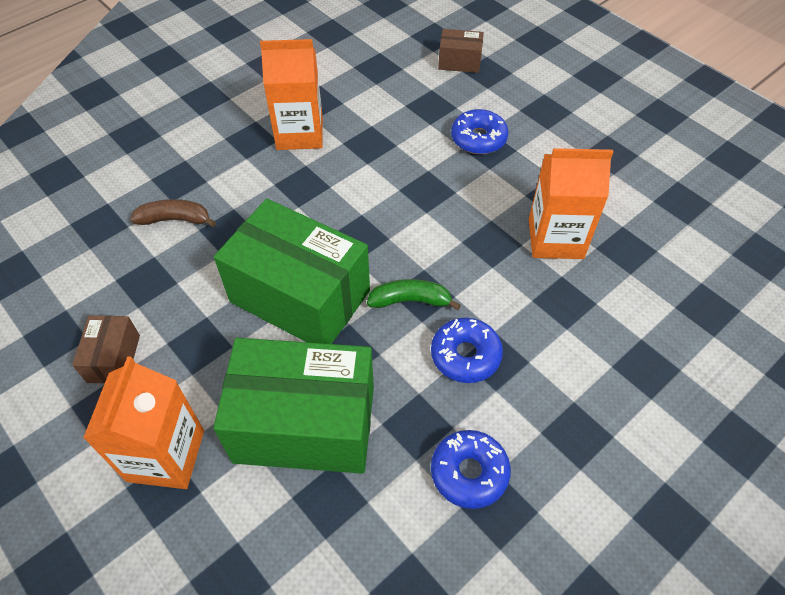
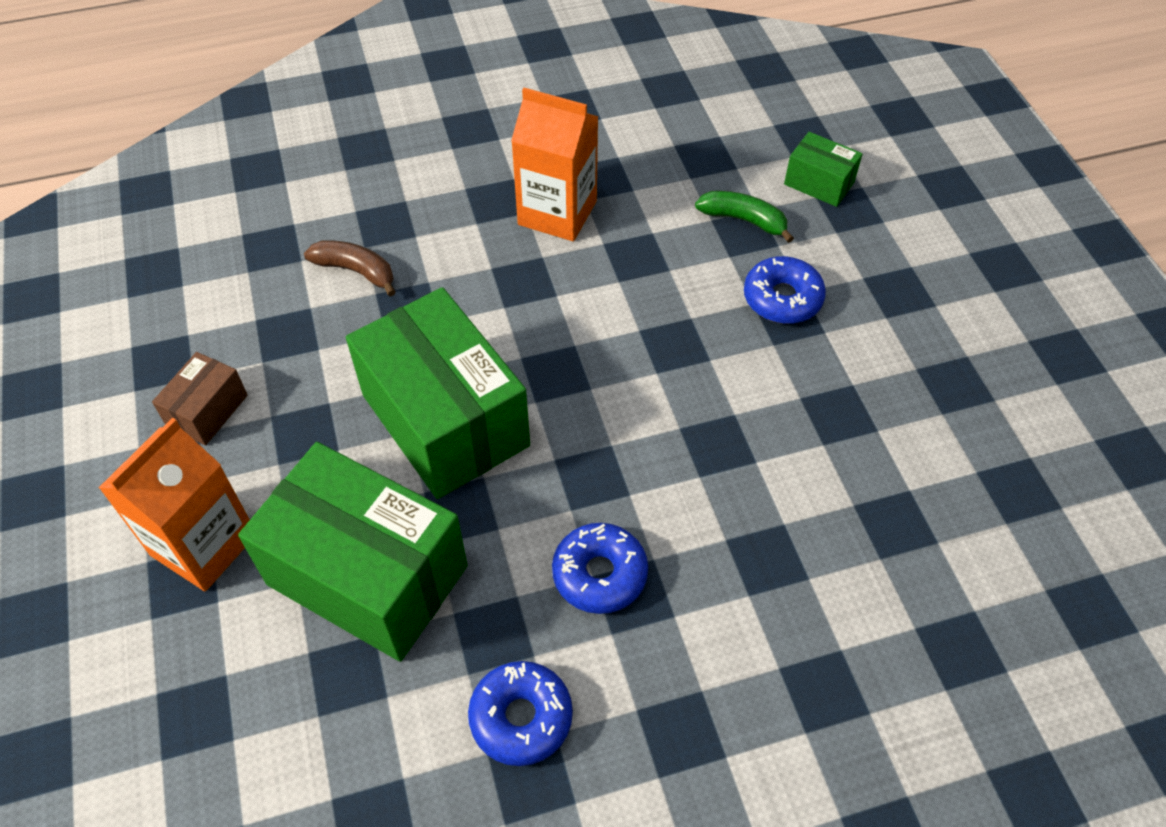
camera: 25 degrees right, 0 degrees up
green banana [367,279,461,310] -> green banana moved to [695,191,794,243]
brown box [438,29,484,73] -> green box [784,132,862,207]
orange carton [529,148,613,259] -> none

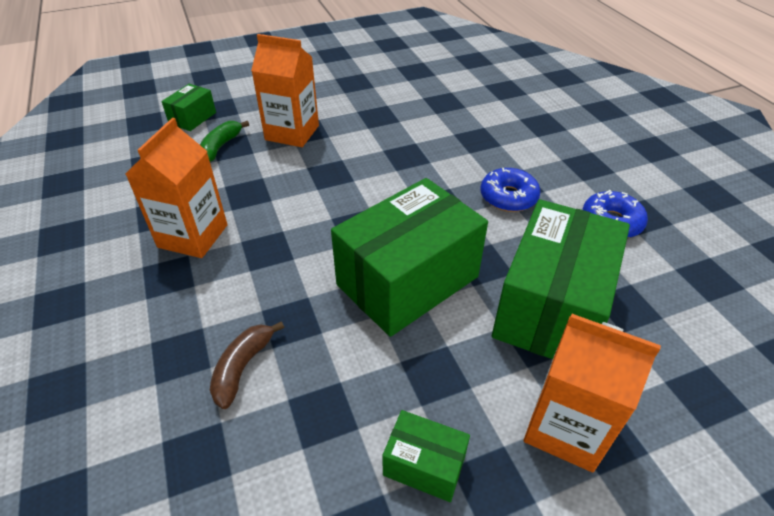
camera: 95 degrees left, 10 degrees down
brown box [152,352,248,445] -> green box [382,410,470,502]
blue donut [744,256,826,324] -> orange carton [251,34,319,147]

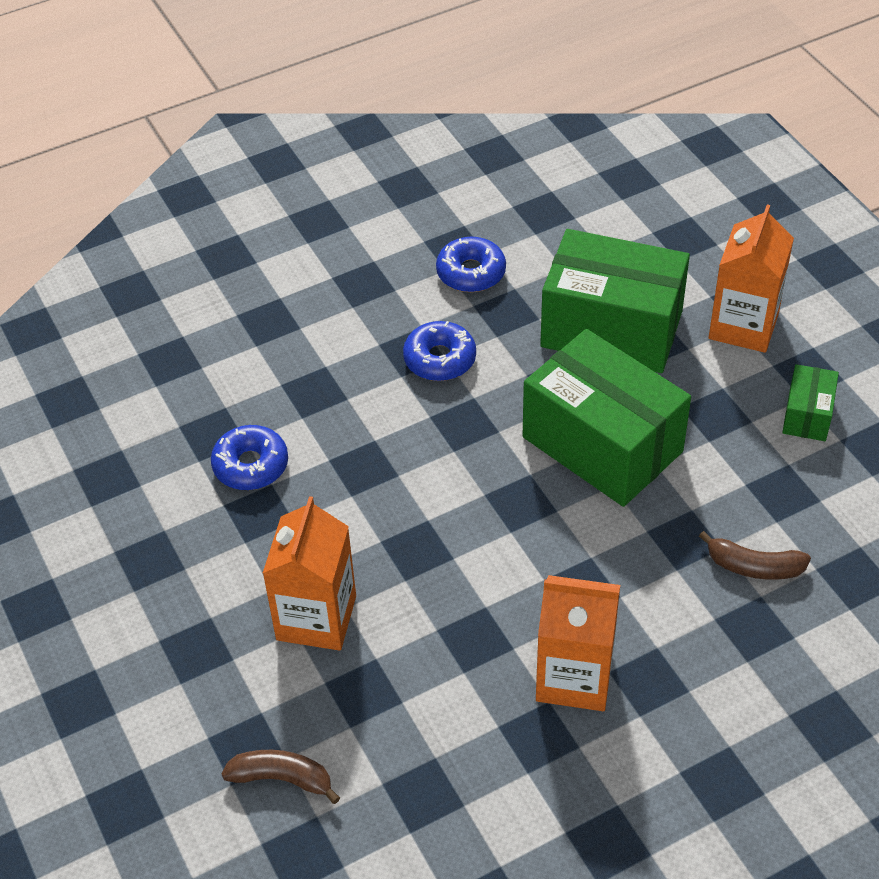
camera: 95 degrees left, 5 degrees up
green box [162,84,216,131] -> brown banana [222,750,340,804]
green banana [200,121,249,162] -> none
none -> blue donut [211,425,288,490]

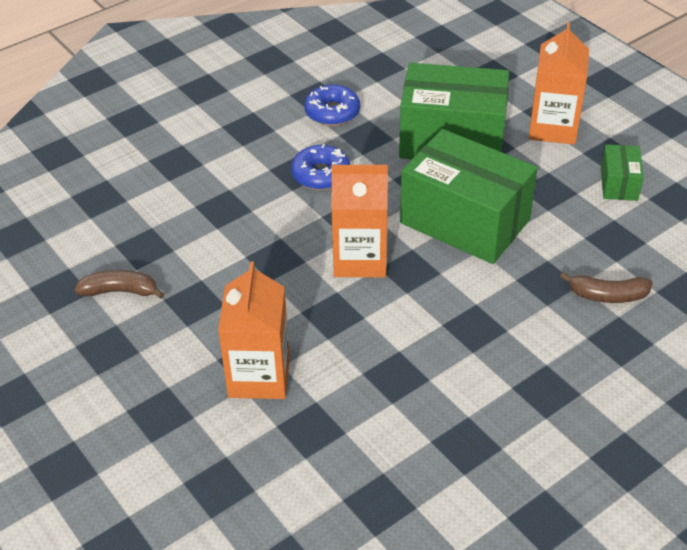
camera: 10 degrees left, 5 degrees down
blue donut [211,425,288,490] -> none
brown banana [222,750,340,804] -> brown banana moved to [74,270,164,299]
orange carton [536,575,620,711] -> orange carton moved to [332,165,388,277]

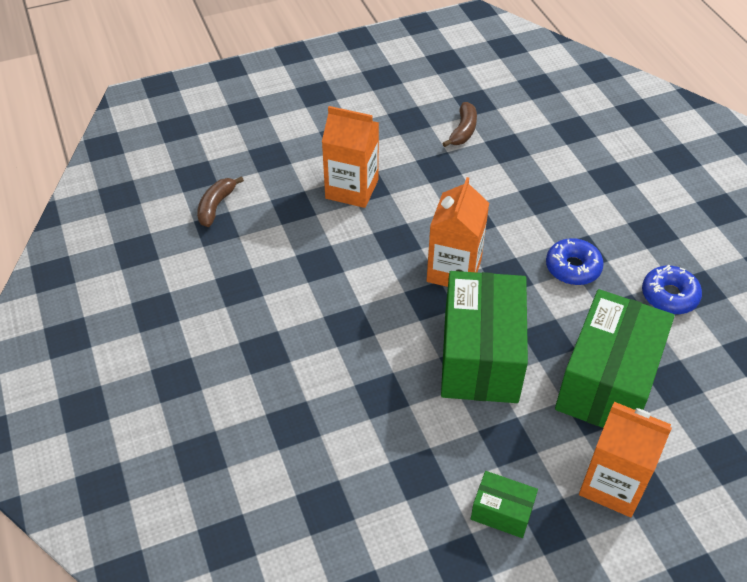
camera: 105 degrees right, 5 degrees up
green box [400,129,538,264] -> green box turned 45 degrees counterclockwise [441,271,528,403]
brown banana [560,272,653,303] -> brown banana moved to [197,176,244,227]

